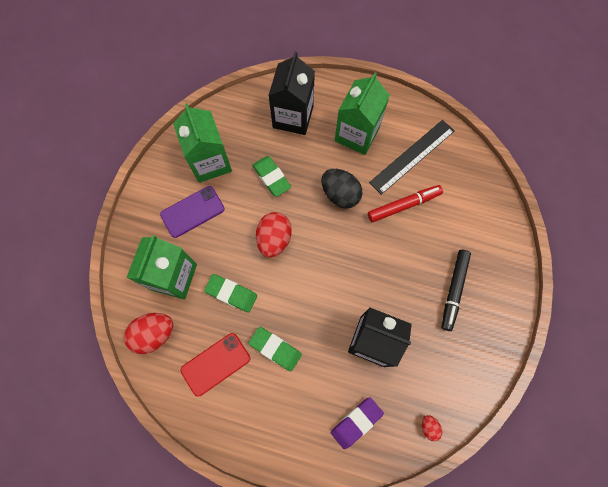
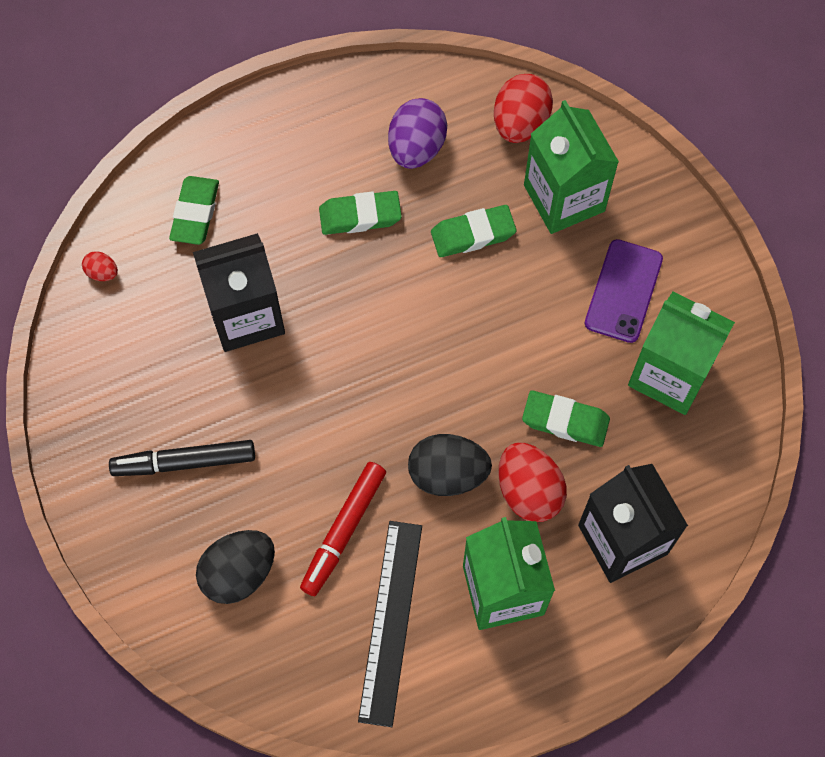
camera: 140 degrees right, 5 degrees down
red phone [181,333,250,397] -> purple egg [388,98,447,169]
red egg [256,212,292,258] -> red egg moved to [498,443,567,522]
purple eraser [331,397,384,449] -> green eraser [169,176,219,245]
black marker [441,250,471,331] -> black marker turned 75 degrees counterclockwise [109,440,255,476]
none -> black egg [196,530,275,604]

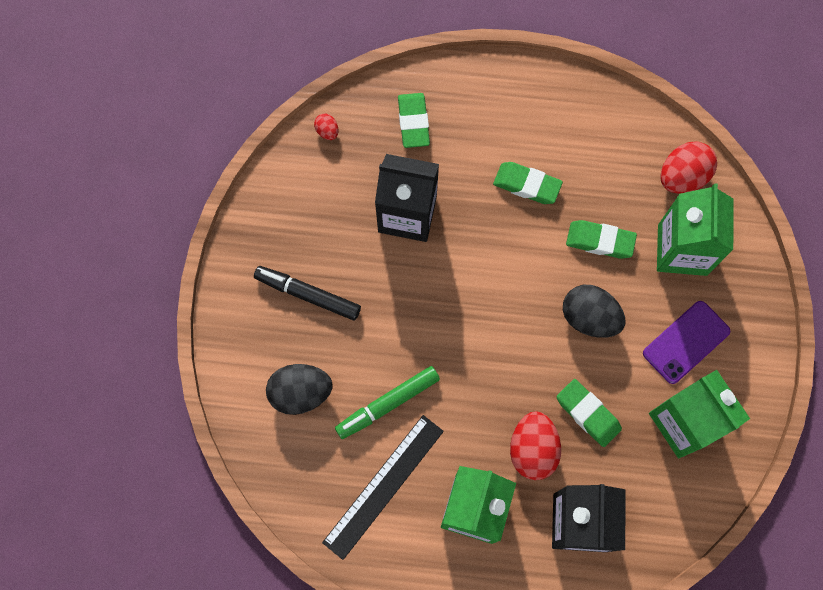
camera: 30 degrees right, 5 degrees up
green eraser [169,176,219,245] -> green eraser turned 45 degrees counterclockwise [398,93,430,148]
red marker [300,462,386,596] -> green marker [335,366,440,439]
purple egg [388,98,447,169] -> none
black egg [408,434,492,496] -> black egg moved to [563,285,626,338]

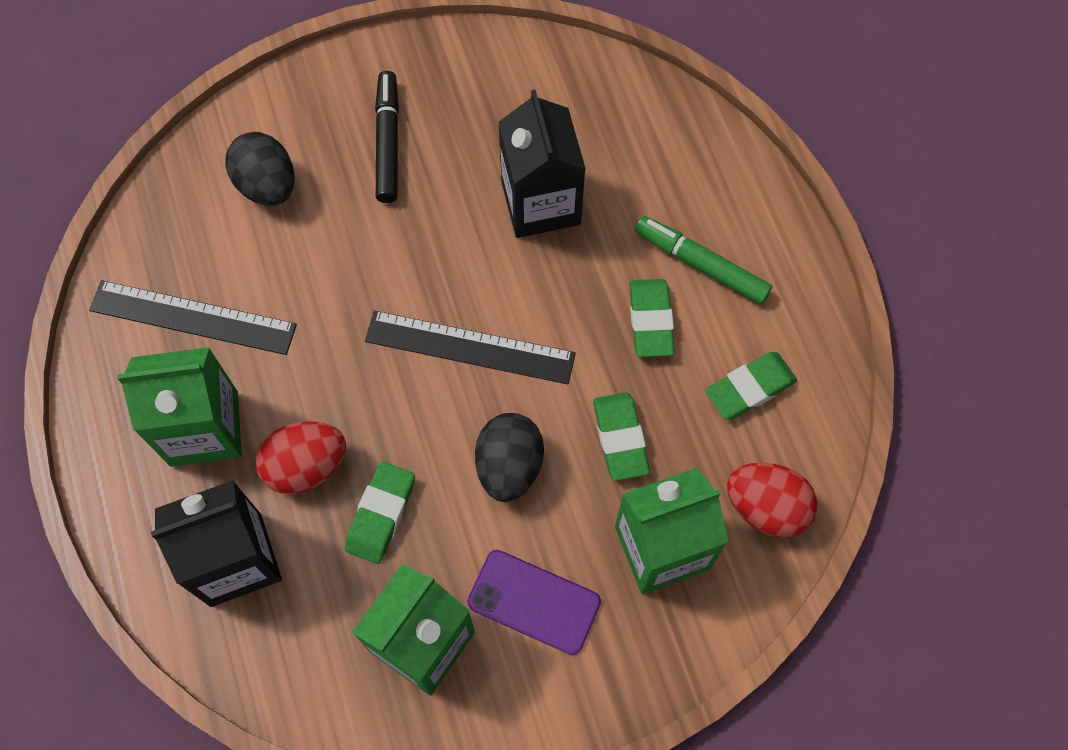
camera: 65 degrees right, 5 degrees down
red egg [314,114,338,140] -> none
green marker [335,366,440,439] -> green marker moved to [635,216,772,304]
green eraser [398,93,430,148] -> green eraser moved to [705,352,797,420]
none -> black ruler [365,311,576,384]

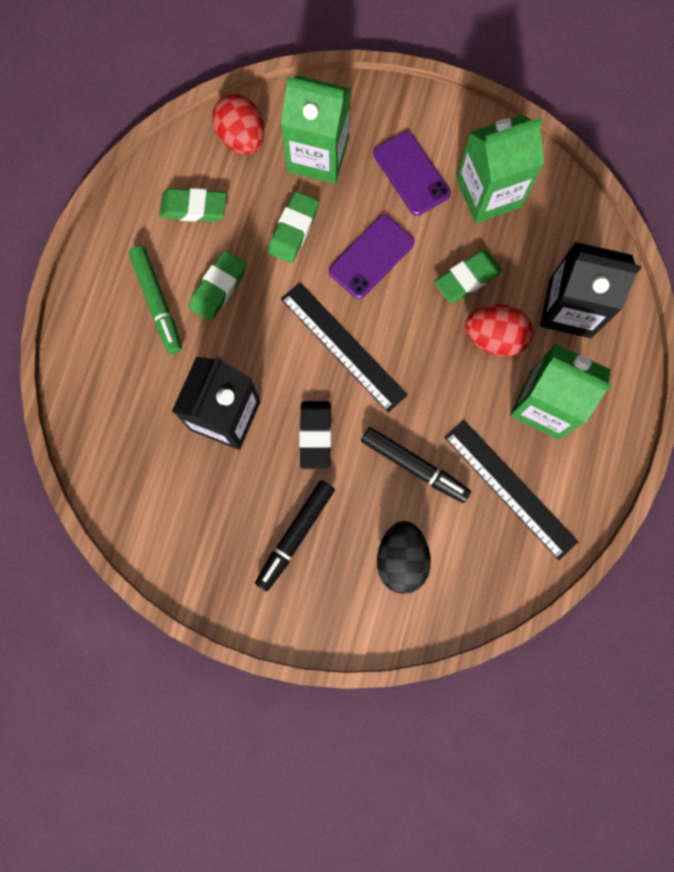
camera: 145 degrees left, 10 degrees up
black egg [475,413,544,502] -> purple phone [329,215,414,299]
none -> black eraser [299,401,331,469]
none -> black marker [361,427,471,503]

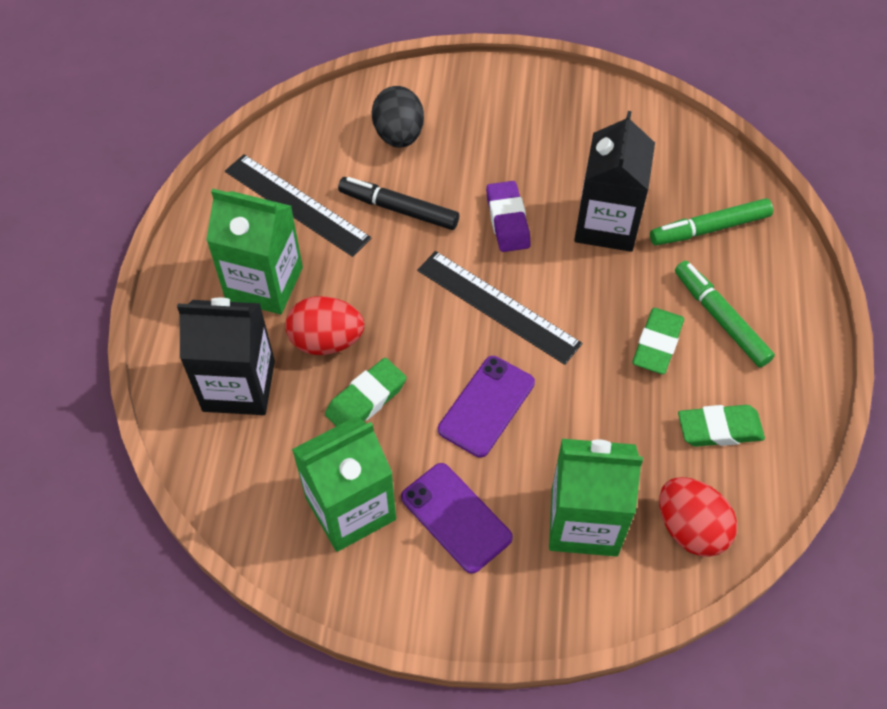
camera: 170 degrees right, 20 degrees down
black marker [255,480,335,591] -> none
green eraser [268,191,319,263] -> none
black eraser [299,401,331,469] -> purple eraser [486,181,531,252]
none -> green marker [650,198,773,245]

